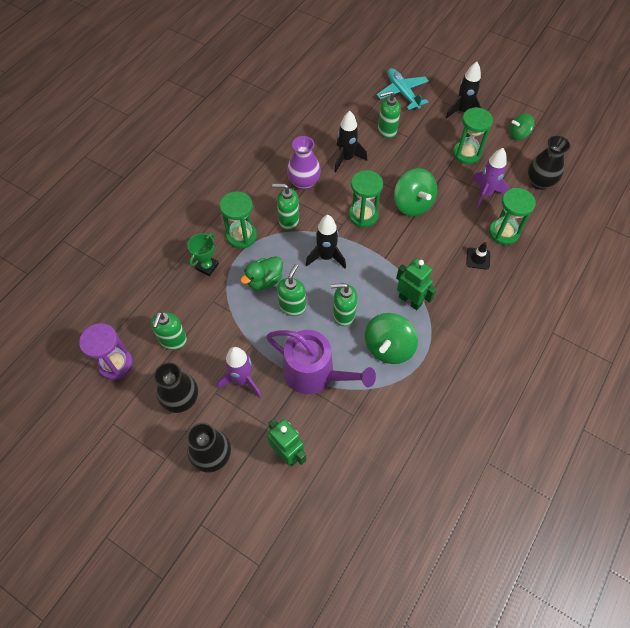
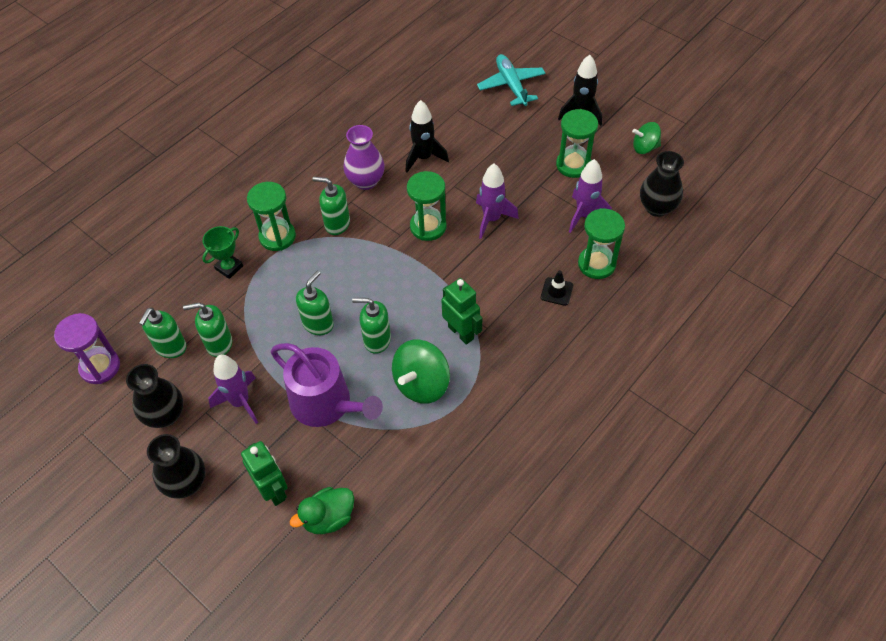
camera: 10 degrees right, 5 degrees down
green duck [240,256,283,290] -> green duck moved to [290,487,354,534]
black rocket [306,215,346,268] -> none
green soap dispenser [378,91,401,138] -> green soap dispenser moved to [183,302,232,357]
green spinning top [394,168,437,216] -> purple rocket [476,164,519,239]

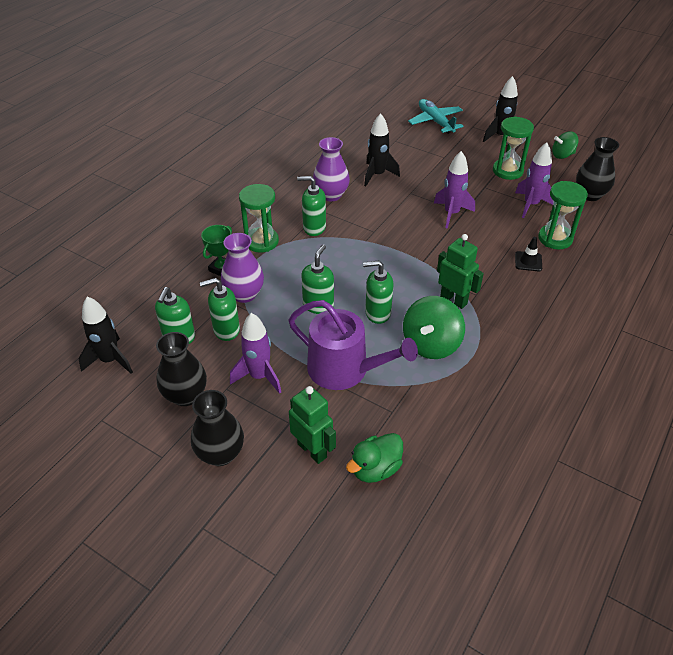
camera: 10 degrees left, 10 degrees down
purple hourglass [54,313,120,384] -> black rocket [78,297,133,374]
green hourglass [407,171,446,241] -> none
none -> purple vase [221,233,264,303]

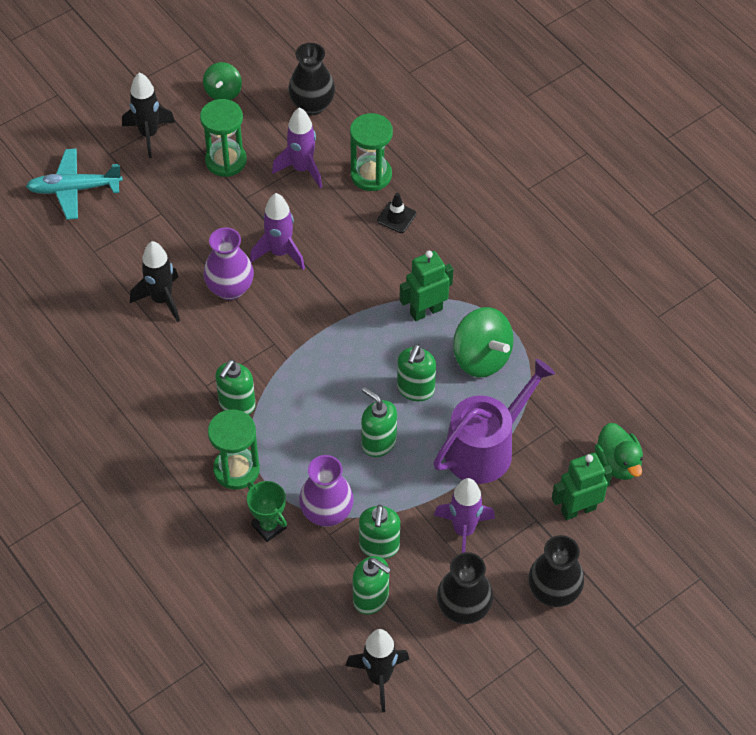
camera: 70 degrees left, 10 degrees up
purple vase [313,137,350,201] -> purple vase moved to [204,228,254,300]

